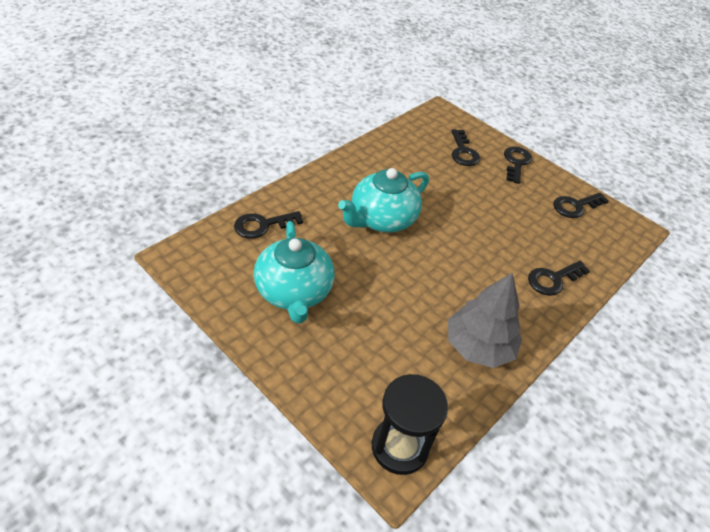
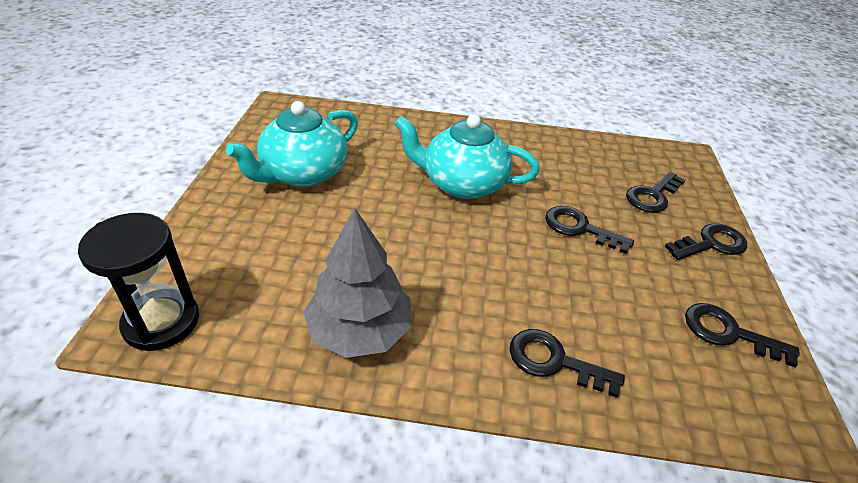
camera: 55 degrees right, 5 degrees down
black key [234,211,303,239] -> black key moved to [545,206,634,254]

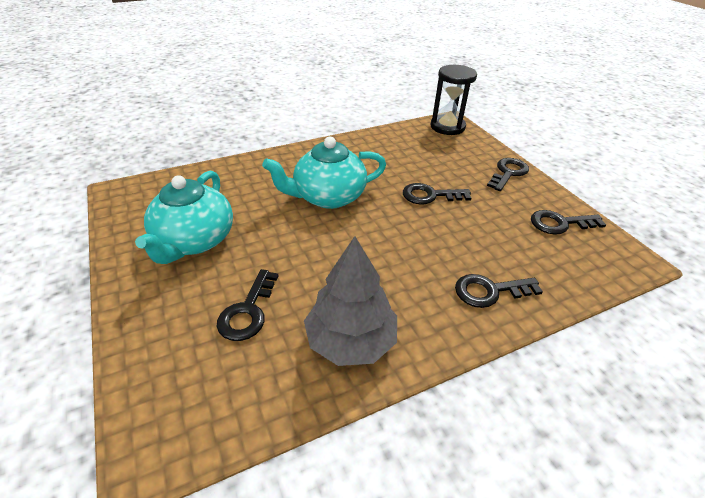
camera: 30 degrees left, 0 degrees up
black hourglass [78,213,199,351] -> black hourglass moved to [431,65,477,135]
black key [626,172,686,213] -> black key moved to [217,269,278,341]

